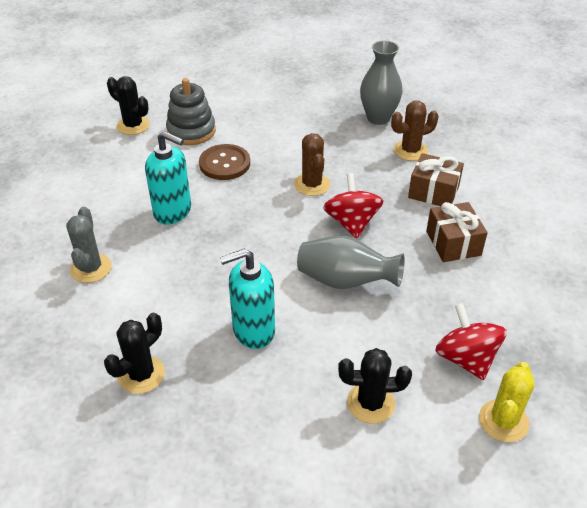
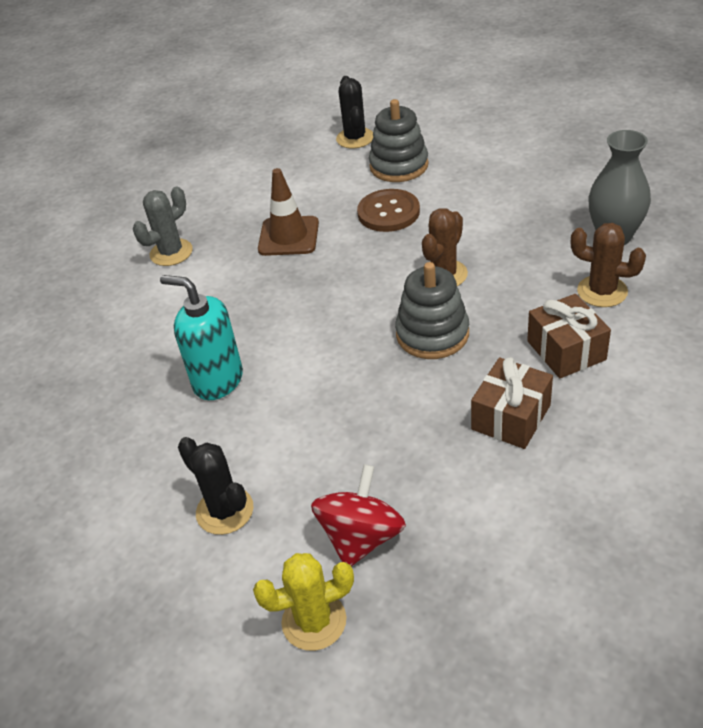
camera: 50 degrees right, 0 degrees up
black cactus [104,313,165,394] -> none
turquoise soap dispenser [145,131,191,225] -> brown traffic cone [258,168,319,256]
grey vase [297,236,405,289] -> none
red spinning top [323,173,383,238] -> grey stacking toy [395,262,469,359]

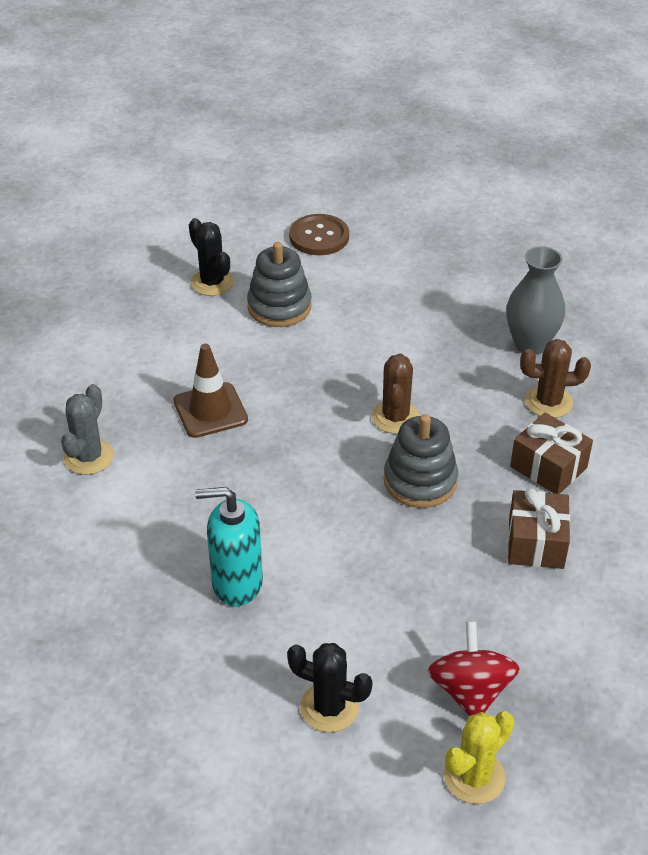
camera: 30 degrees left, 0 degrees up
brown button [357,189,420,232] -> brown button moved to [289,214,349,255]

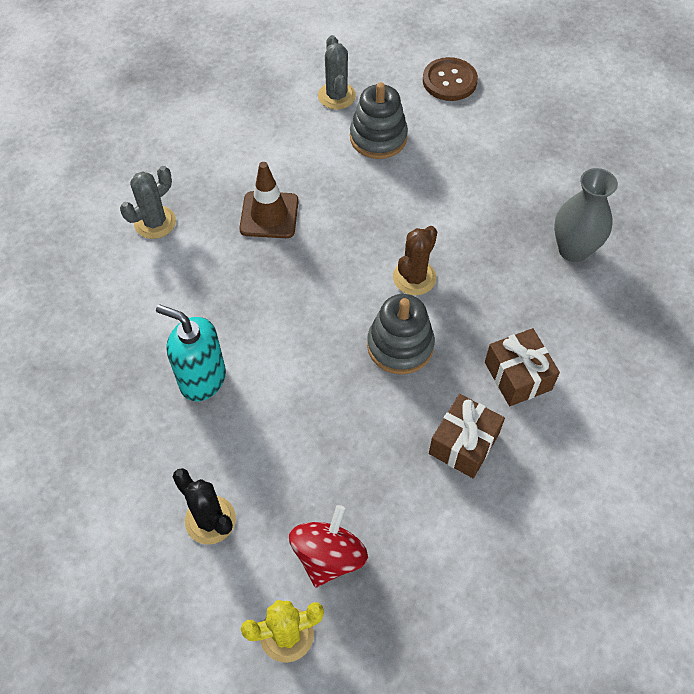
camera: 25 degrees right, 15 degrees up
black cactus [189,218,234,296] -> grey cactus [318,35,356,110]
brown cactus [520,339,591,418] -> none

